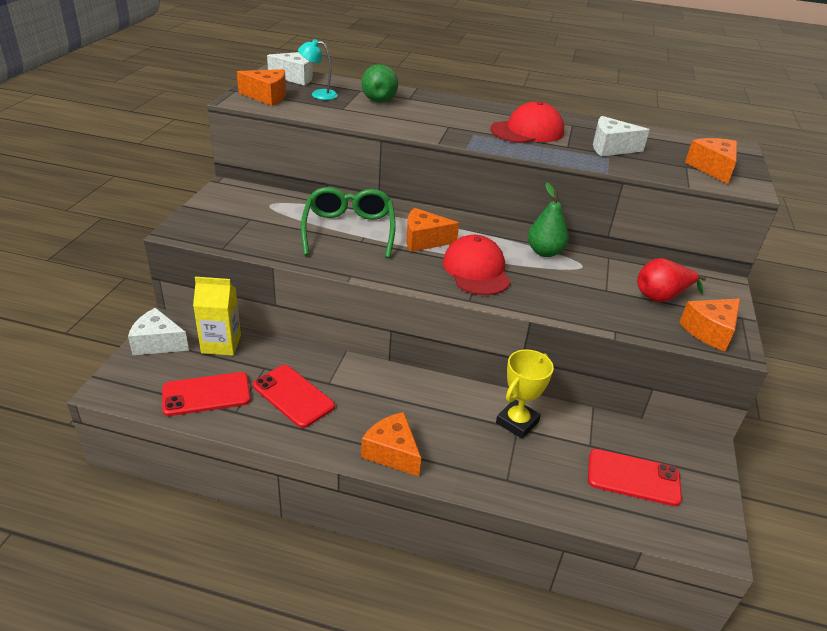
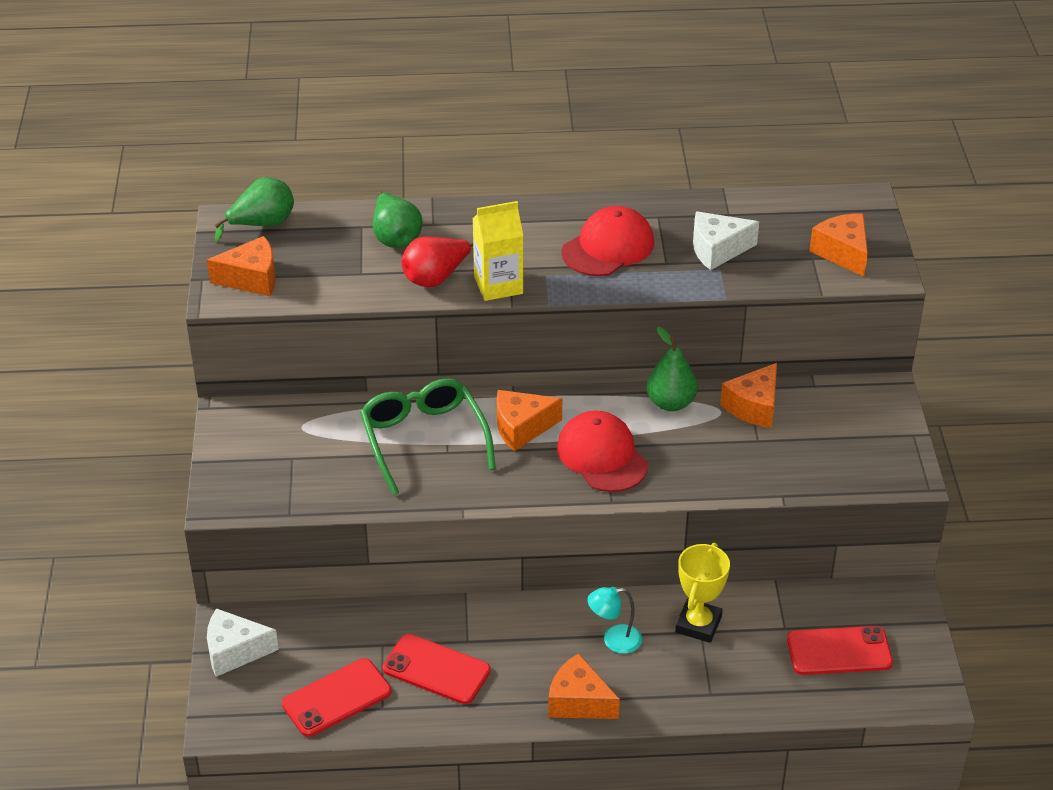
camera: 15 degrees left, 5 degrees up
yellow carton [193,277,241,356] -> yellow carton moved to [472,201,523,301]
white cheese [267,52,313,86] -> green pear [215,177,294,242]
turquoise lamp [298,39,338,100] -> turquoise lamp moved to [587,587,642,654]
red pear [637,258,706,302] -> red pear moved to [401,237,473,287]
orange cheese [679,298,740,351] -> orange cheese moved to [720,363,777,428]

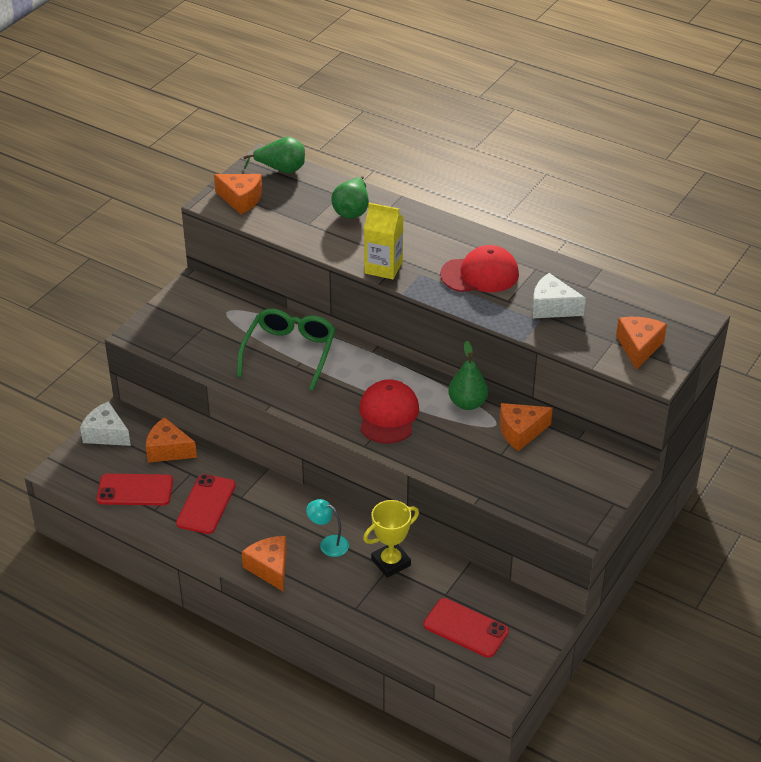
camera: 35 degrees right, 0 degrees up
red phone [382,634,491,704] -> red phone turned 45 degrees clockwise [176,474,236,534]
red pear [401,237,473,287] -> none
orange cheese [497,390,562,451] -> orange cheese moved to [146,417,197,463]

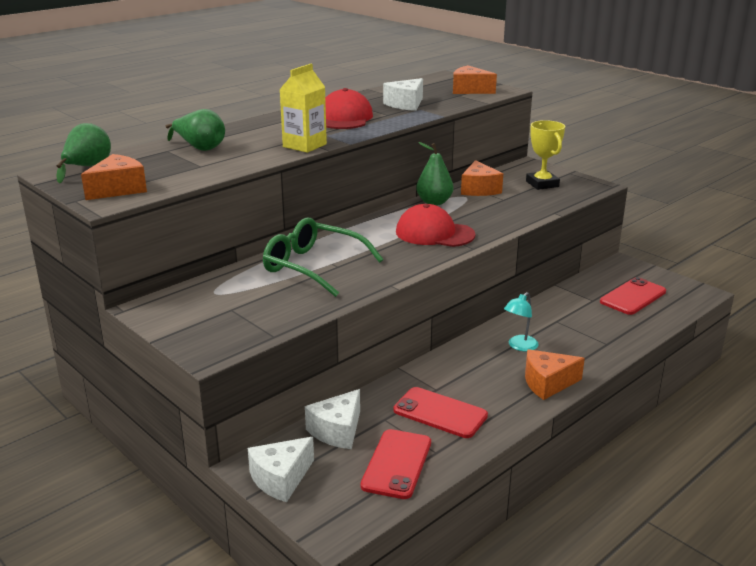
camera: 75 degrees left, 15 degrees down
orange cheese [146,417,197,463] -> white cheese [305,389,360,449]
yellow trophy [363,500,419,578] -> yellow trophy moved to [526,120,565,190]

